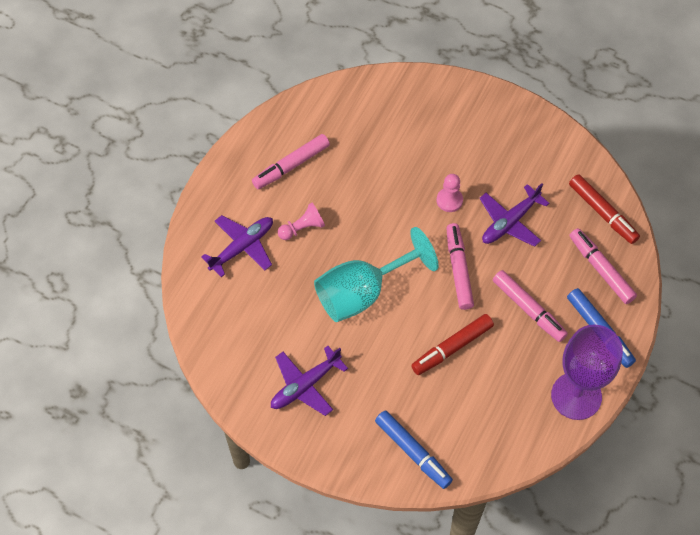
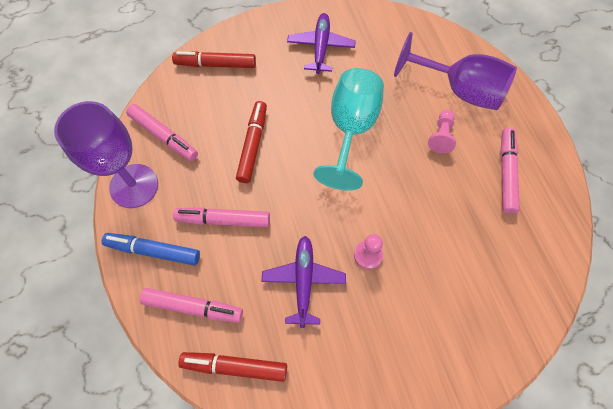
camera: 135 degrees right, 5 degrees up
purple plane [201,215,273,277] -> purple goblet [394,32,517,110]
blue marker [375,410,453,489] -> red marker [172,51,256,68]
pink marker [446,223,474,310] -> pink marker moved to [126,104,198,161]

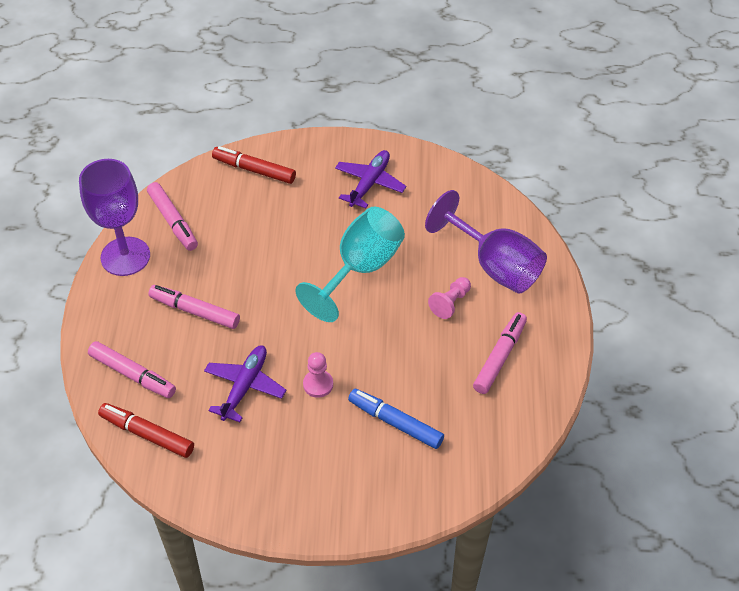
camera: 20 degrees right, 15 degrees down
blue marker [102,233,200,266] -> blue marker moved to [348,389,444,449]
red marker [236,101,267,183] -> none

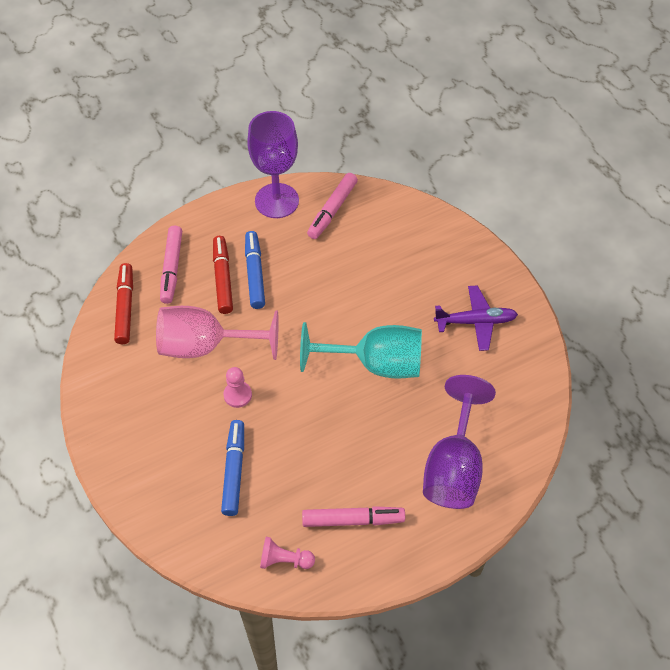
camera: 60 degrees right, 5 degrees up
pink marker [148,285,240,329] -> blue marker [245,231,265,309]
purple plane [204,345,286,422] -> pink goblet [156,306,279,360]
red marker [212,146,296,184] -> red marker moved to [213,236,233,314]
pink pawn [428,277,471,319] -> pink pawn moved to [260,537,315,569]

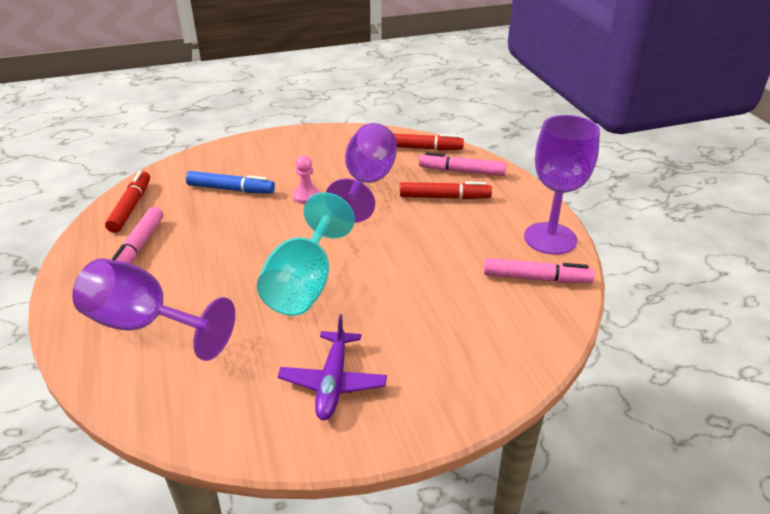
camera: 100 degrees right, 20 degrees down
pink goblet [156,306,279,360] -> purple goblet [326,123,397,223]
blue marker [245,231,265,309] -> none
pink pawn [260,537,315,569] -> red marker [105,170,150,233]
pink marker [307,173,358,239] -> pink marker turned 150 degrees clockwise [484,258,595,283]

